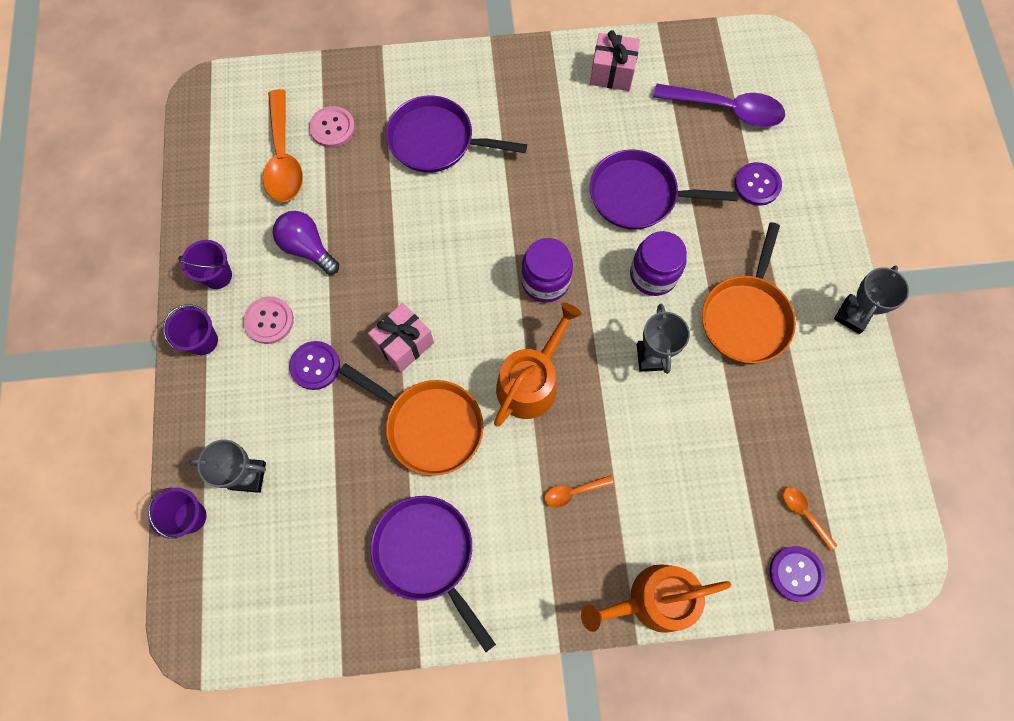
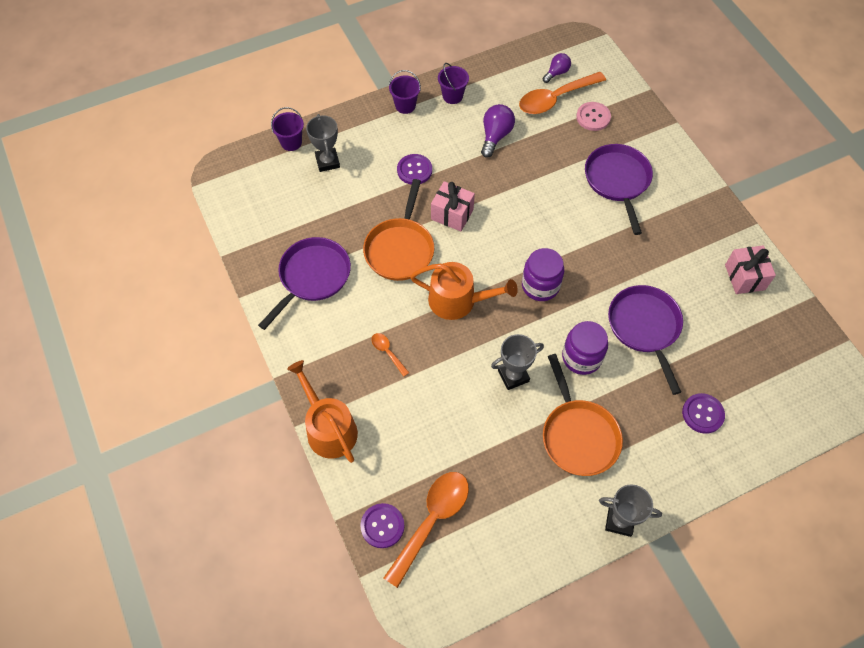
camera: 70 degrees right, 10 degrees down
pink button [243,296,294,344] -> none
purple spoon [653,84,785,127] -> none
orange pan [702,222,796,363] -> orange pan turned 105 degrees counterclockwise [543,354,623,476]
orange spoon [783,487,837,551] -> orange spoon [384,472,469,588], size x2.13
none -> purple light bulb [543,53,571,83]

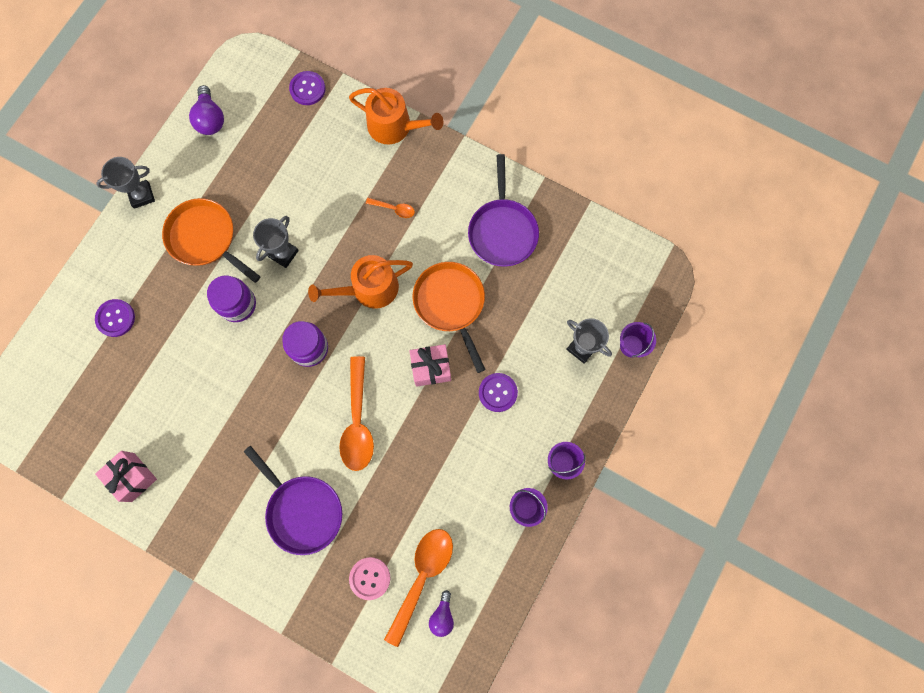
camera: 145 degrees right, 15 degrees up
orange spoon [384,472,469,588] -> orange spoon moved to [339,356,374,471]
purple light bulb [481,104,515,158] -> purple light bulb moved to [189,85,224,135]
purple pan [608,285,683,395] -> none

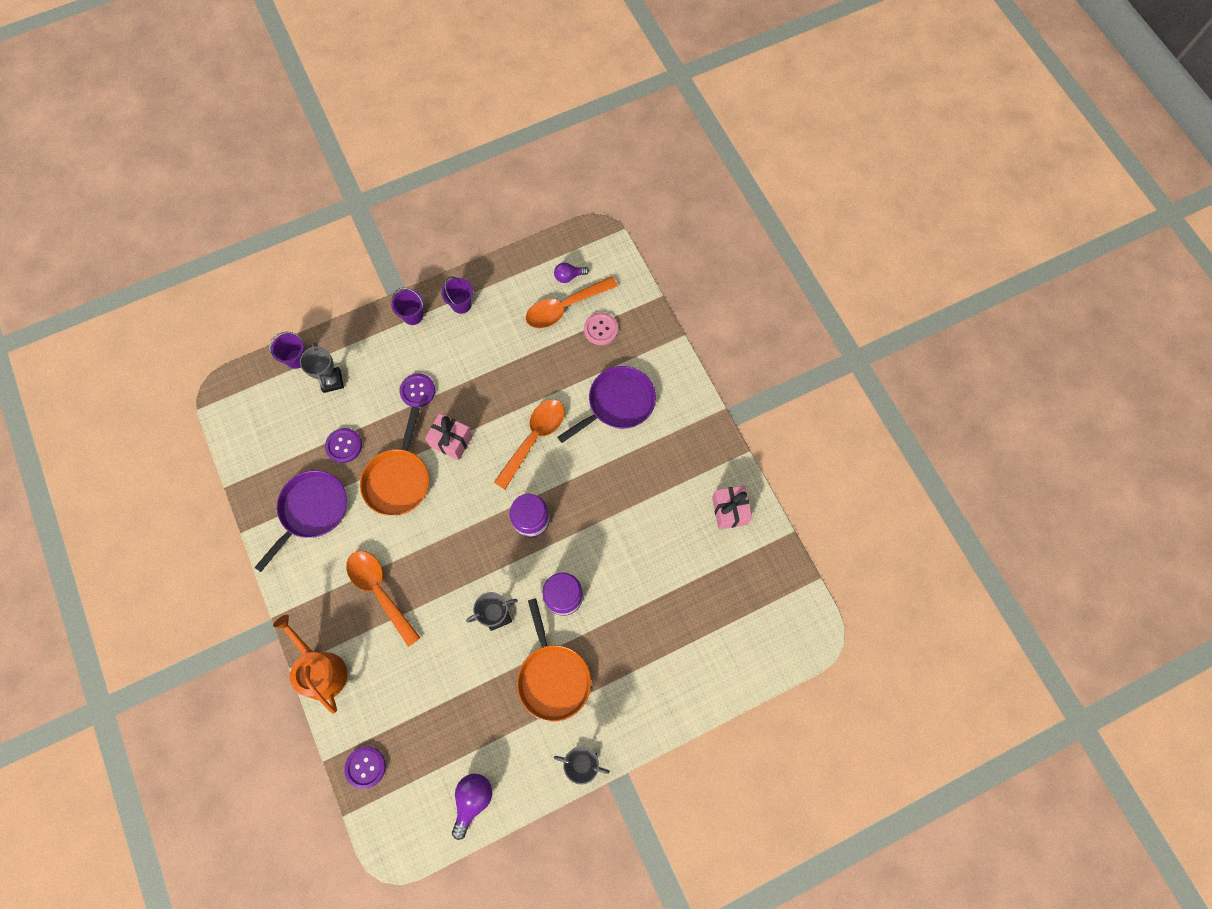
camera: 145 degrees left, 5 degrees down
purple button [95,299,135,337] -> purple button moved to [325,428,362,463]
purple pan [243,446,342,555] -> purple pan turned 60 degrees clockwise [558,366,656,443]
orange watering can [308,255,413,309] -> none
orange spoon [366,198,415,218] -> orange spoon [346,551,421,647], size x2.13
purple light bulb [429,590,454,637] -> purple light bulb turned 150 degrees counterclockwise [554,262,589,283]

